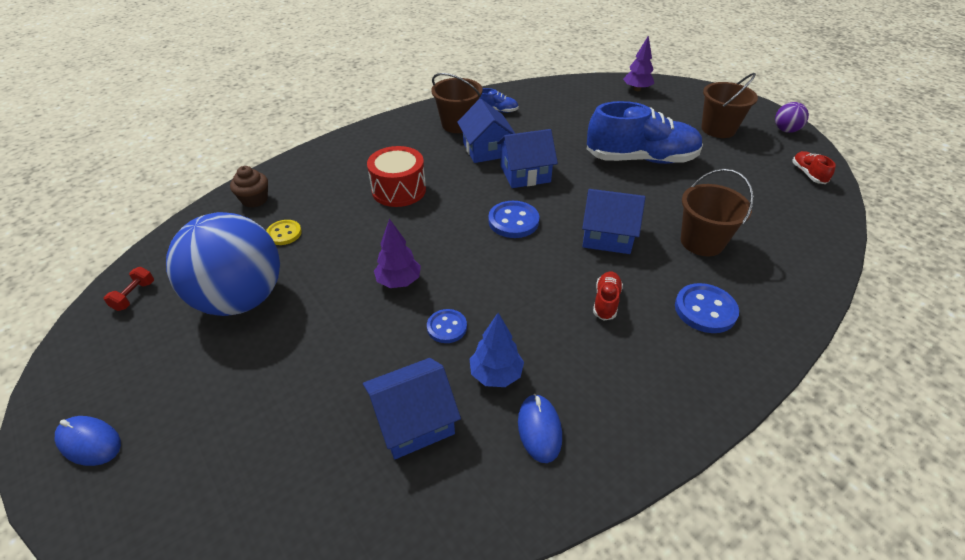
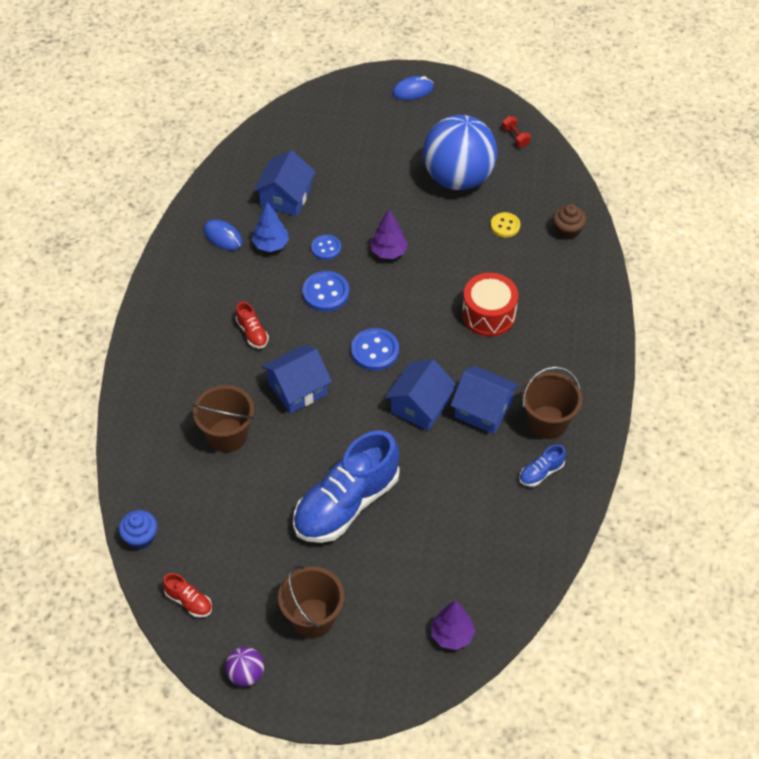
camera: 135 degrees right, 10 degrees up
blue button [675,283,739,333] -> blue button moved to [302,271,349,312]
none -> blue cupcake [118,510,157,549]

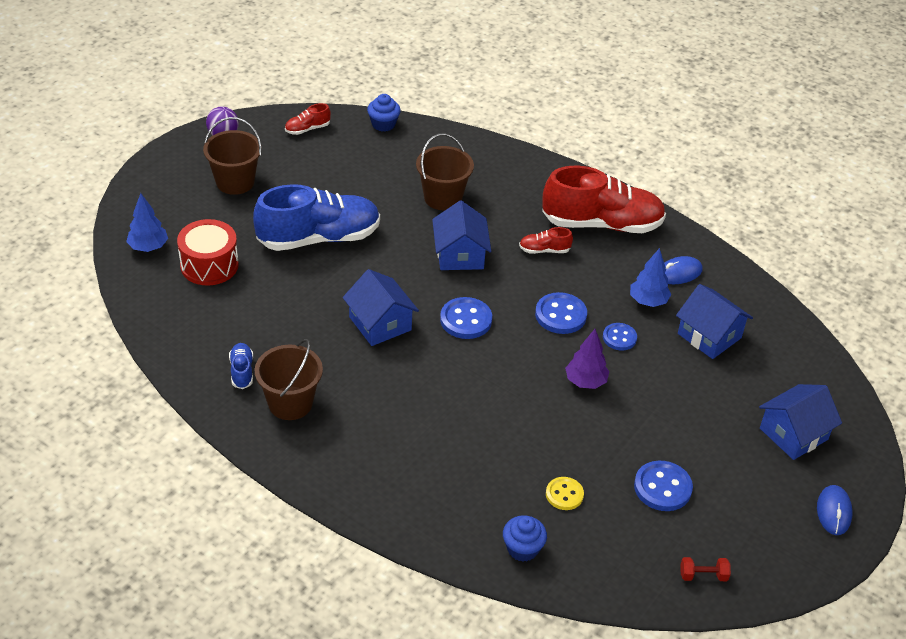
camera: 115 degrees right, 10 degrees down
blue shoe [293,430,400,543] -> blue shoe turned 90 degrees clockwise [253,184,380,251]
blue ball [423,115,498,190] -> blue button [634,461,693,511]
purple tree [431,601,475,650] -> blue tree [126,193,168,252]
blue house [451,366,519,434] -> blue house moved to [759,384,842,460]
red drum [462,273,518,336] -> red drum moved to [177,219,239,286]
brown cupcake [553,204,587,239] -> blue cupcake [503,515,547,562]
none -> red shoe [542,166,666,233]

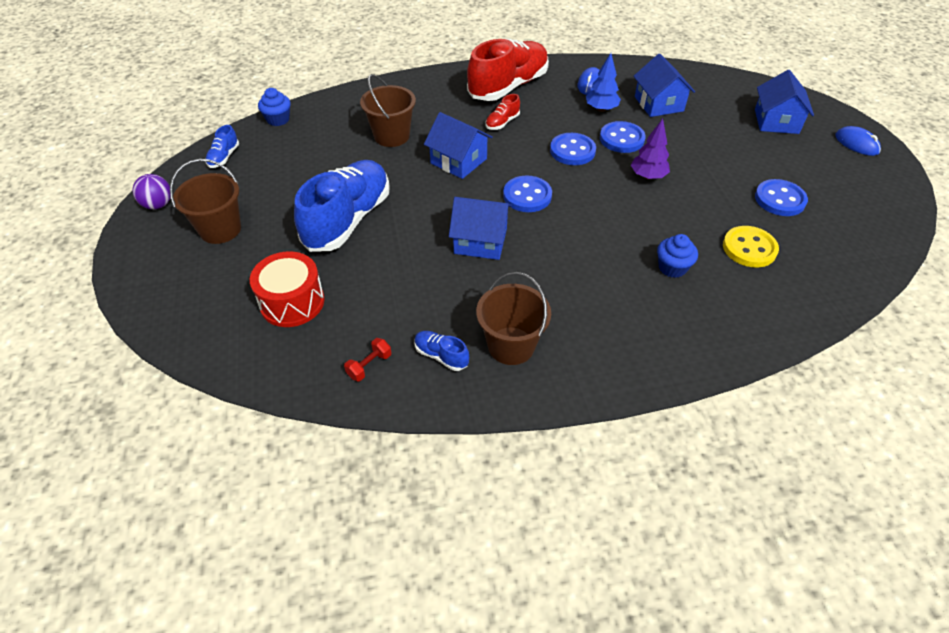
camera: 45 degrees left, 5 degrees up
blue tree [126,193,168,252] -> none
red shoe [285,103,331,135] -> blue shoe [205,125,239,168]
blue cupcake [503,515,547,562] -> blue cupcake moved to [657,234,698,278]
yellow button [546,477,584,510] -> yellow button [723,226,779,268], size x1.53
blue button [603,323,637,351] -> blue button [600,121,646,153], size x1.53
blue house [676,284,753,359] -> blue house turned 75 degrees clockwise [633,53,695,117]
red dumbbell [680,557,731,581] -> red dumbbell moved to [344,338,391,381]

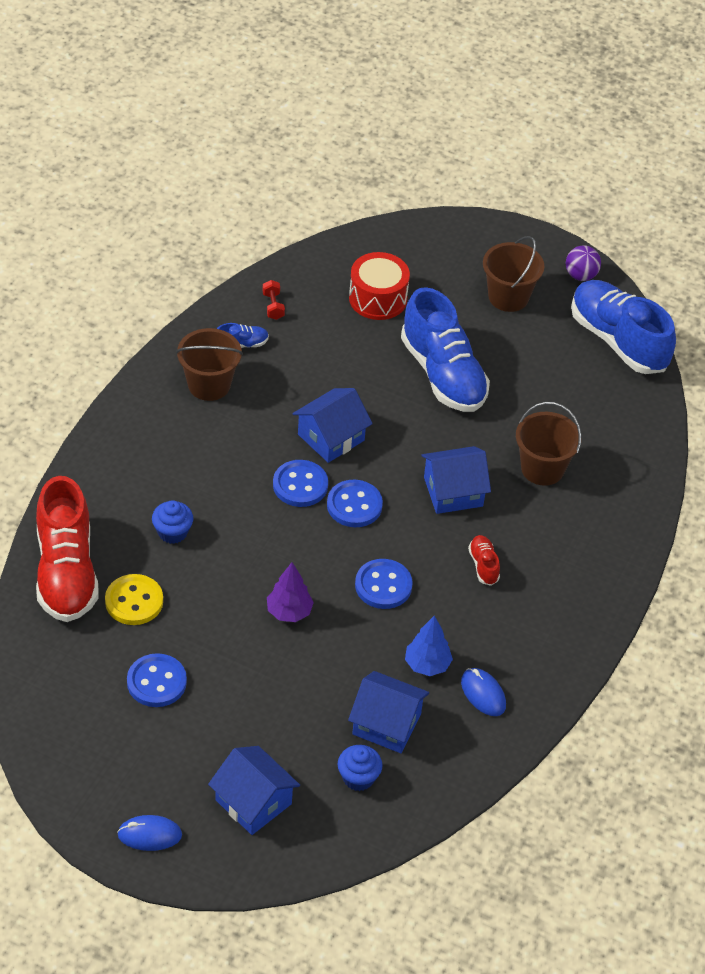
camera: 125 degrees right, 0 degrees up
blue shoe [205,125,239,168] -> blue shoe [571,280,676,374], size x2.40
blue cupcake [258,88,291,126] -> blue cupcake moved to [338,745,383,791]
red shoe [467,39,549,101] -> red shoe moved to [36,476,99,622]
blue button [600,121,646,153] -> blue button moved to [273,460,328,507]

